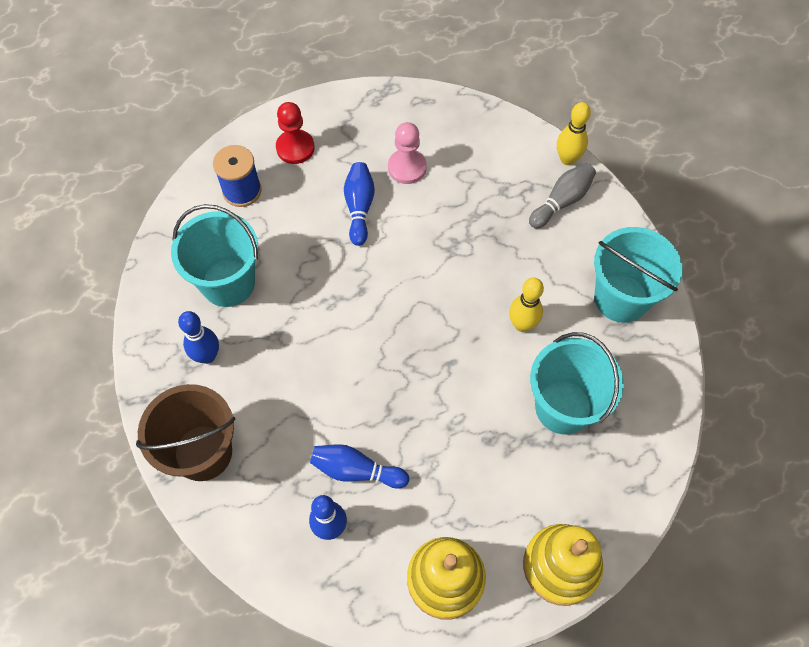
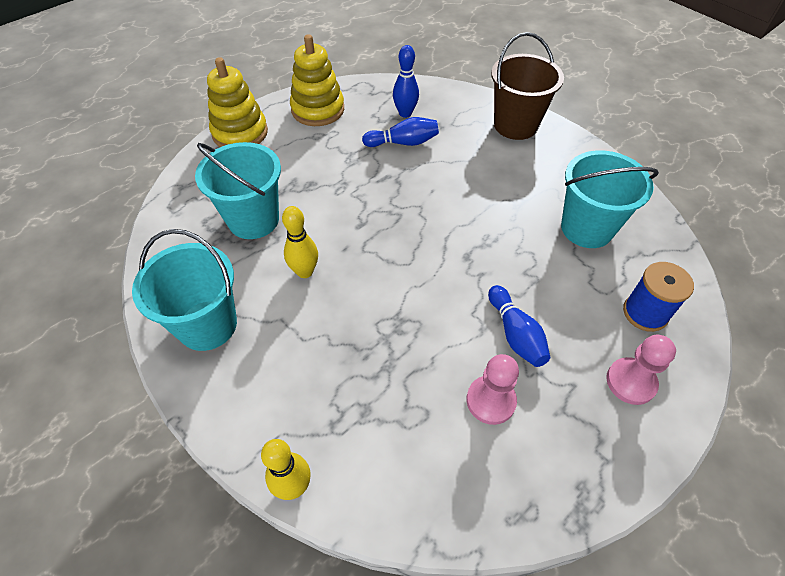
camera: 160 degrees right, 10 degrees down
blue bowling pin [178,311,219,364] -> none
red pawn [276,102,315,164] -> pink pawn [606,335,676,405]
grey bowling pin [529,163,596,228] -> none

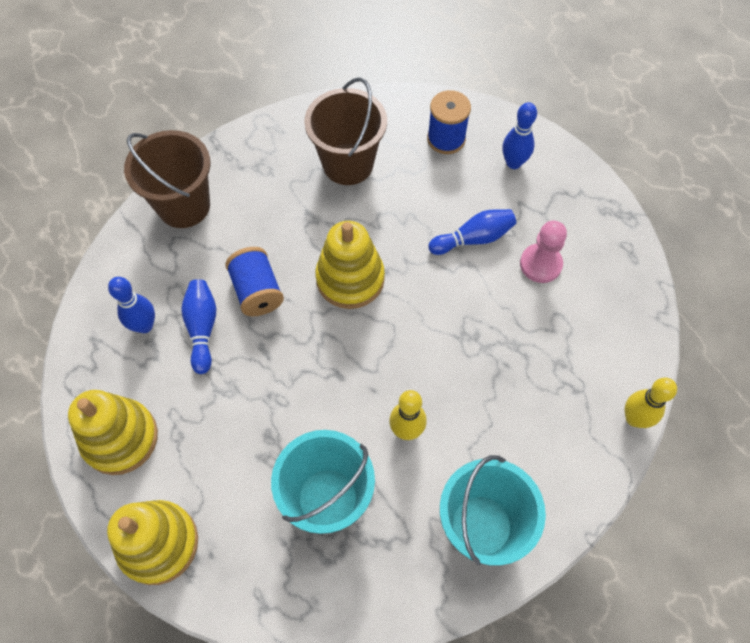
camera: 90 degrees left, 10 degrees up
turquoise bucket [561,150,659,248] -> brown bucket [304,77,387,185]
pink pawn [606,335,676,405] -> blue bowling pin [503,102,537,169]
none -> blue spool [225,247,284,316]
none -> yellow stacking toy [315,221,385,309]

